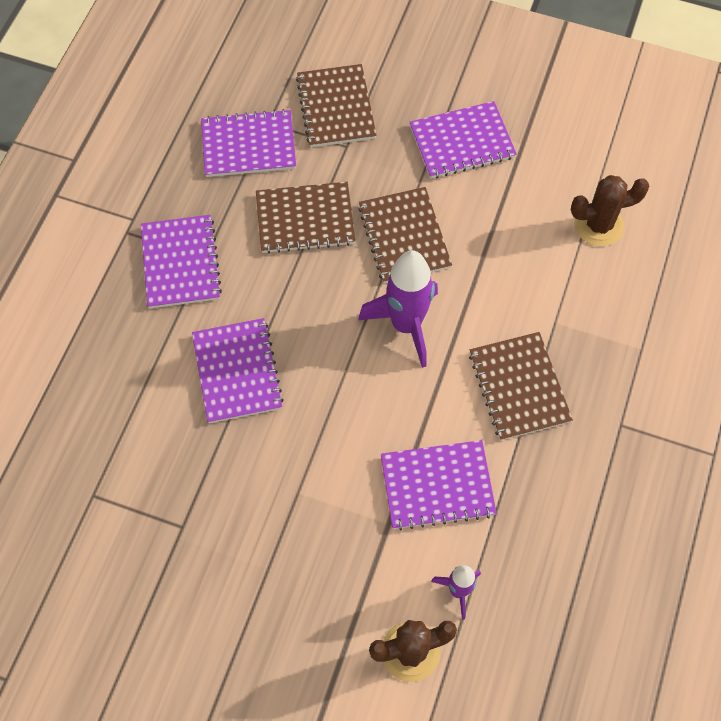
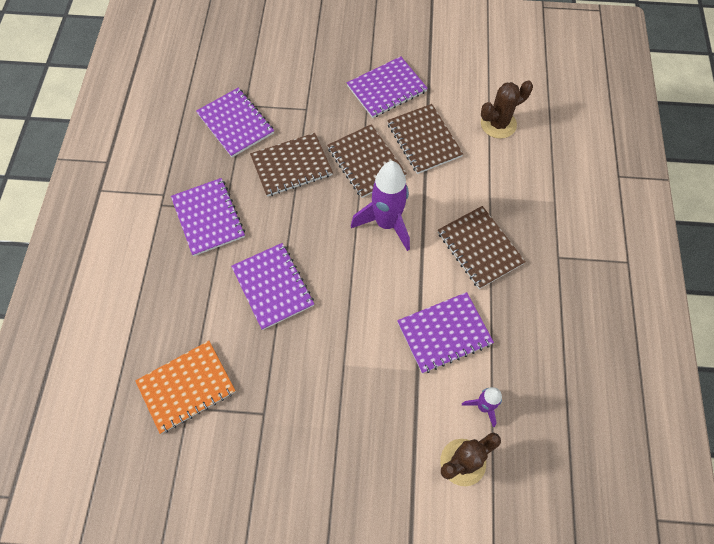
camera: 15 degrees left, 0 degrees up
purple notebook [201,109,296,177] -> purple notebook turned 75 degrees clockwise [196,88,274,157]
brown notebook [296,64,377,147] -> brown notebook moved to [387,104,463,174]
none -> orange notebook [135,341,236,434]

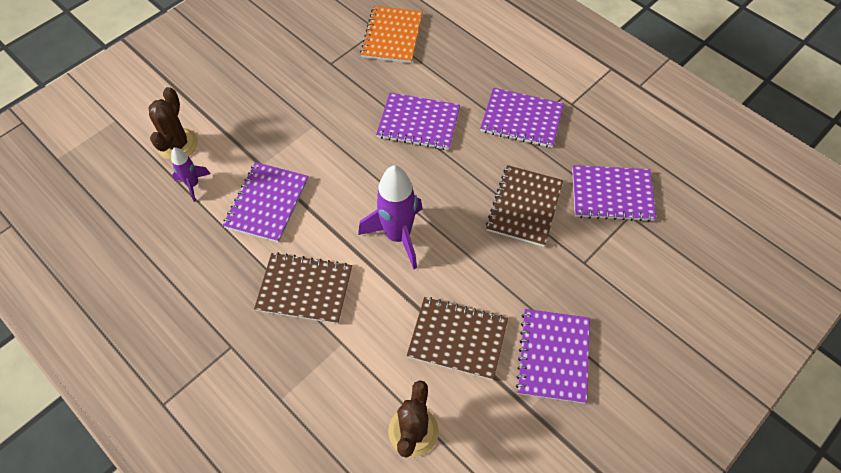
camera: 130 degrees right, 5 degrees down
brown notebook [327,124,407,198] -> none

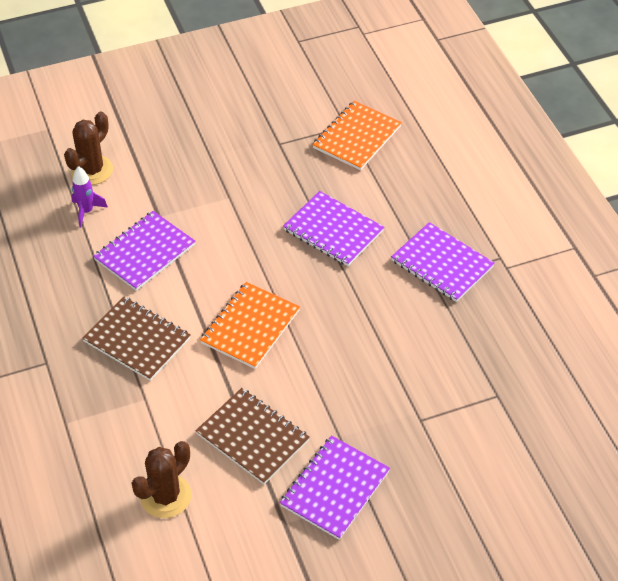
camera: 25 degrees right, 10 degrees down
purple rocket [358,165,422,269] -> orange notebook [200,282,300,369]
brown notebook [486,165,563,247] -> none
purple notebook [572,165,656,222] -> none

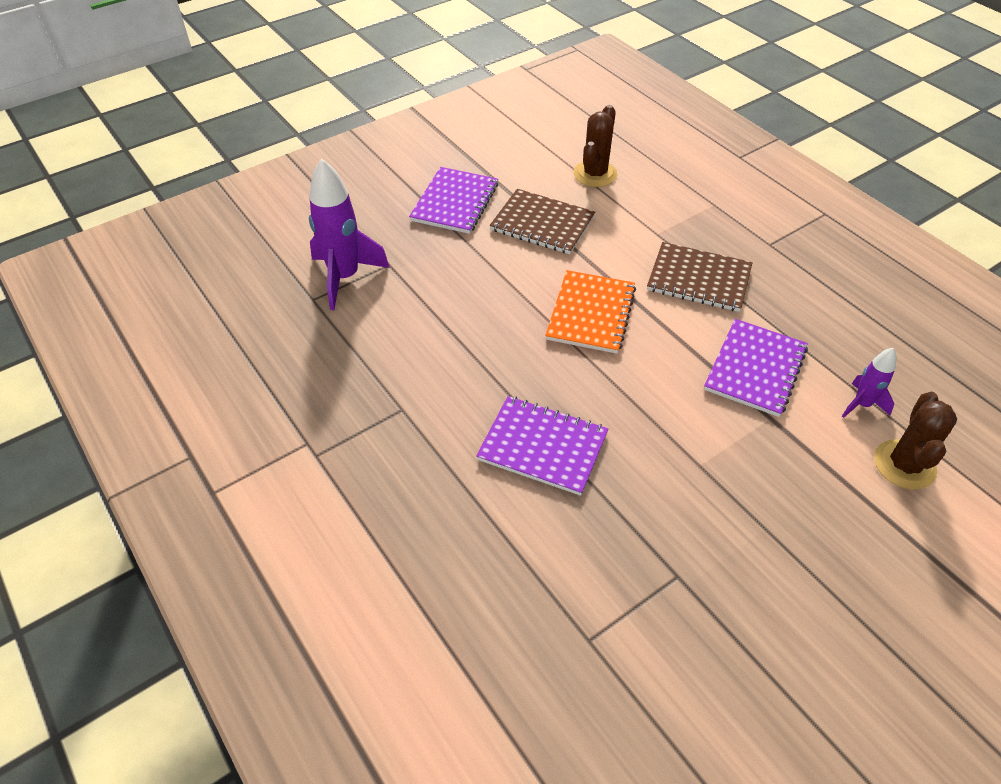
camera: 165 degrees right, 0 degrees up
orange notebook [312,101,402,170] -> none
purple notebook [391,222,495,302] -> none
none -> purple rocket [309,158,390,310]

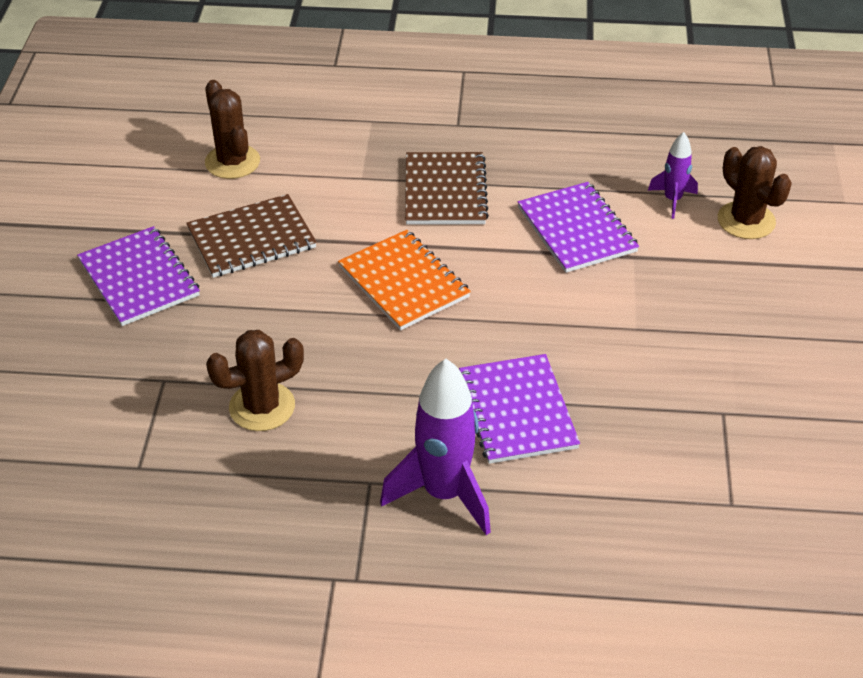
camera: 50 degrees left, 5 degrees down
purple rocket [309,158,390,310] -> purple rocket moved to [380,359,491,535]
purple notebook [476,396,608,496] -> purple notebook turned 75 degrees counterclockwise [459,354,580,464]
brown notebook [647,242,753,312] -> brown notebook turned 60 degrees counterclockwise [405,152,489,225]
none -> brown cactus [206,330,304,431]

